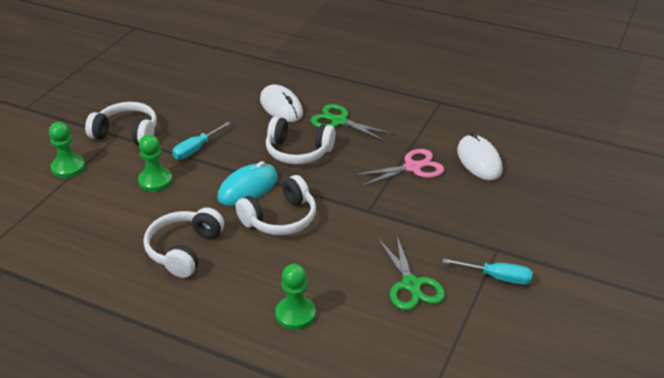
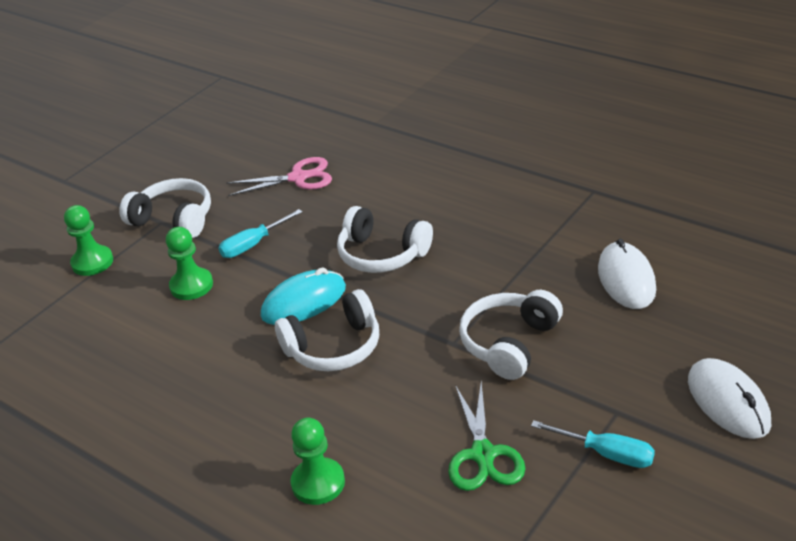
camera: 15 degrees right, 0 degrees up
white headphones [144,207,224,278] -> white headphones moved to [459,290,563,380]
white mouse [260,84,303,122] -> white mouse moved to [688,358,771,439]
green scissors [310,104,393,141] -> none
pink scissors [354,149,444,186] -> pink scissors moved to [226,157,332,196]

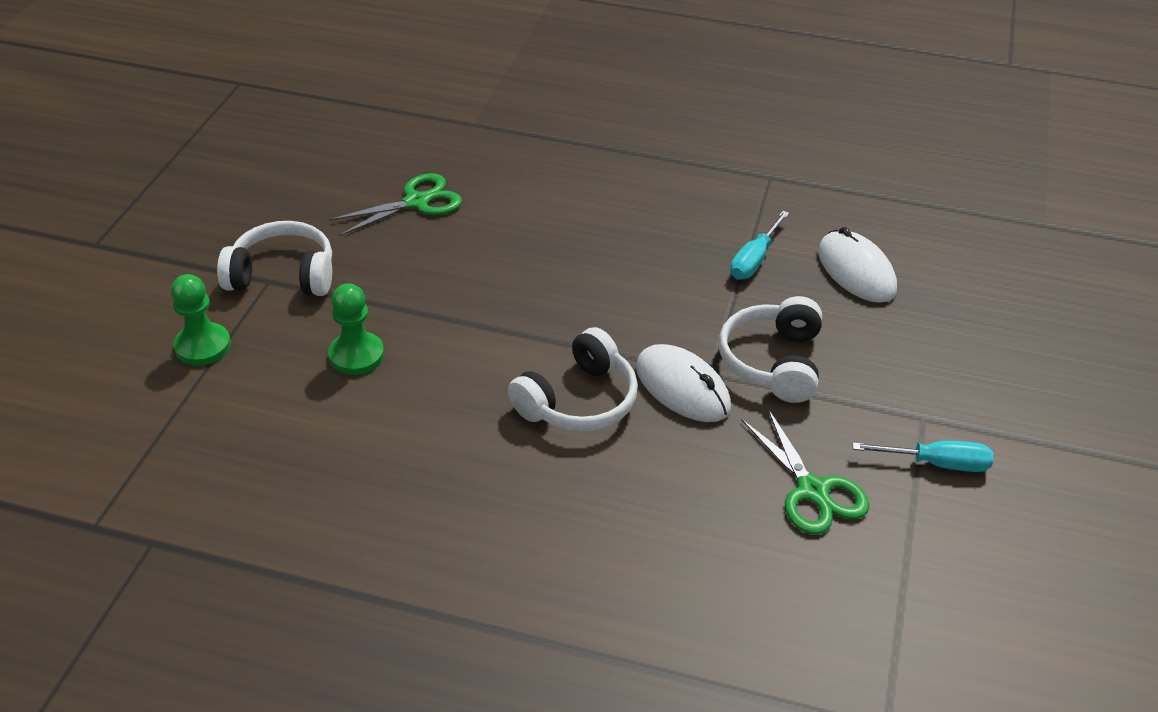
camera: 25 degrees left, 5 degrees up
turquoise screwdriver [218,209,302,258] -> turquoise screwdriver moved to [730,211,789,280]
pink scissors [226,157,332,196] -> green scissors [328,173,462,236]
turquoise mouse [261,267,346,325] -> none
green pawn [291,418,345,505] -> none
white headphones [337,206,433,273] -> none
white mouse [688,358,771,439] -> white mouse moved to [636,344,731,422]

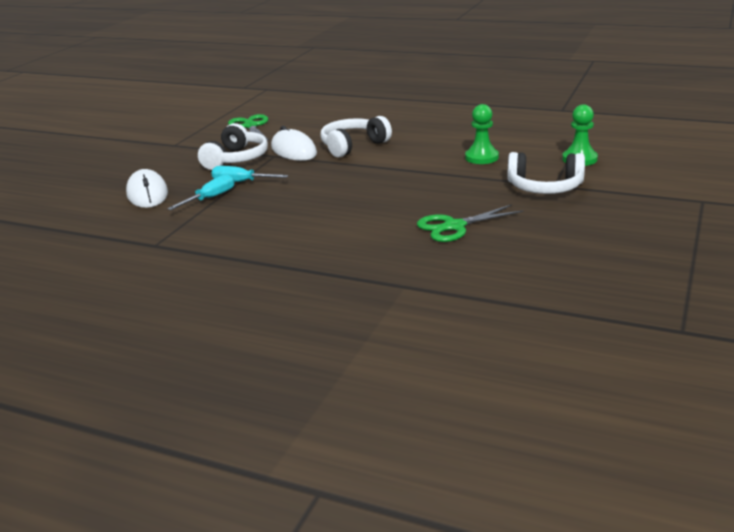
camera: 170 degrees left, 15 degrees down
turquoise screwdriver [853,441,994,472] -> turquoise screwdriver moved to [211,166,288,182]

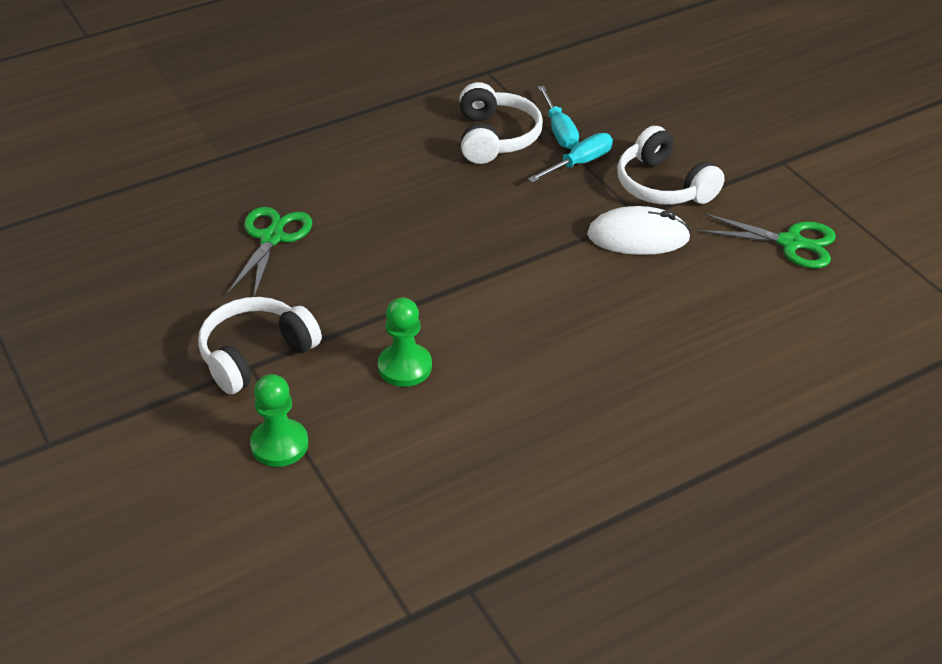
camera: 125 degrees right, 15 degrees up
white mouse [126,169,168,208] -> none
white headphones [320,116,392,157] -> white headphones moved to [459,82,543,164]

